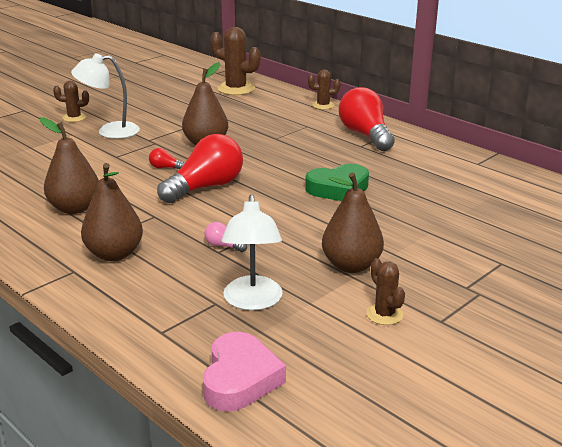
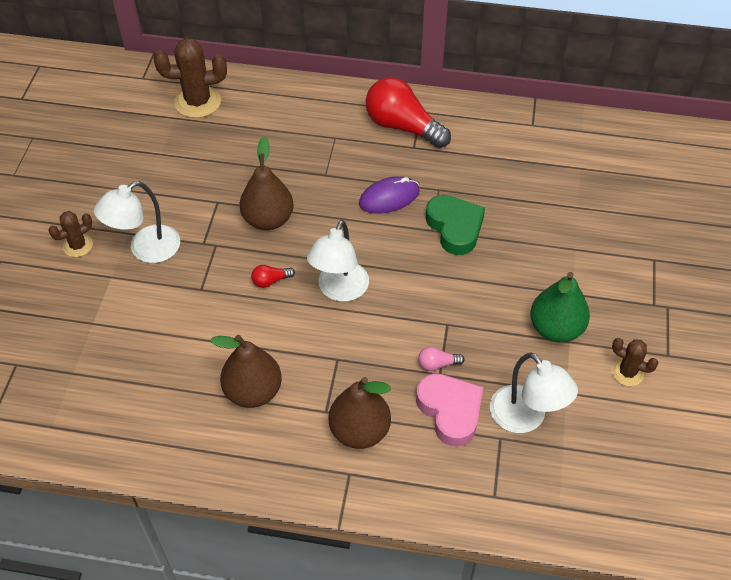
camera: 35 degrees left, 25 degrees up
red light bulb [157,134,243,203] -> white lamp [307,220,369,302]
pink heart [203,332,286,411] -> pink heart moved to [416,373,483,447]
green heart [305,164,369,201] -> green heart turned 60 degrees counterclockwise [425,195,485,255]
brown cactus [308,70,340,110] -> none
brown pear [322,172,384,273] -> green pear [530,272,590,342]
none -> purple mouse [359,176,420,214]

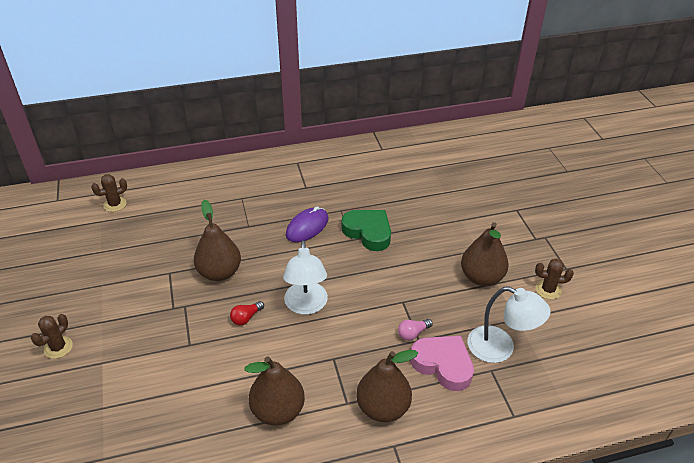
camera: 25 degrees left, 10 degrees down
white lamp [94,181,180,263] -> none
brown cactus [154,38,227,118] -> brown cactus [91,174,127,212], size x0.57
red light bulb [366,77,451,148] -> none
green pear [530,272,590,342] -> brown pear [461,222,509,286]

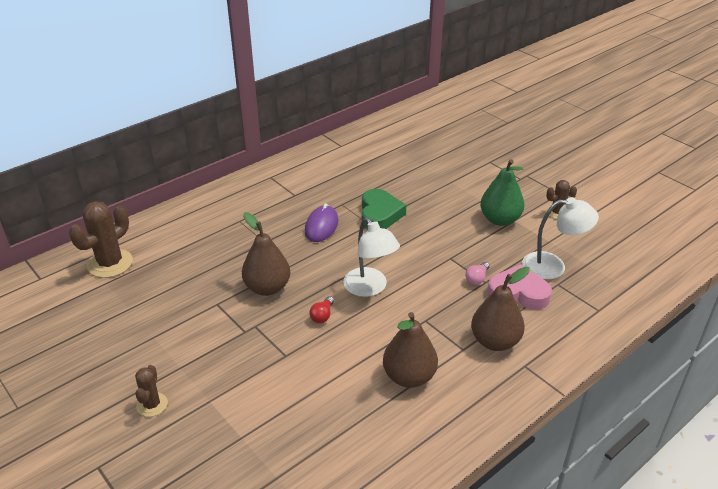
camera: 25 degrees left, 5 degrees down
brown cactus [91,174,127,212] -> brown cactus [69,201,133,278], size x1.77
green heart [341,210,391,251] -> green heart turned 75 degrees clockwise [362,189,406,229]
brown pear [461,222,509,286] -> green pear [480,159,524,226]

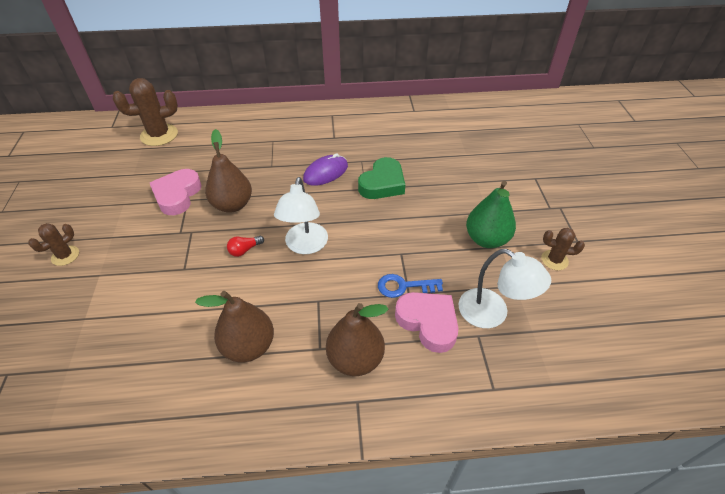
camera: 35 degrees right, 10 degrees up
pink light bulb [465,262,490,285] -> blue key [378,274,443,298]
none -> pink heart [150,169,202,215]

